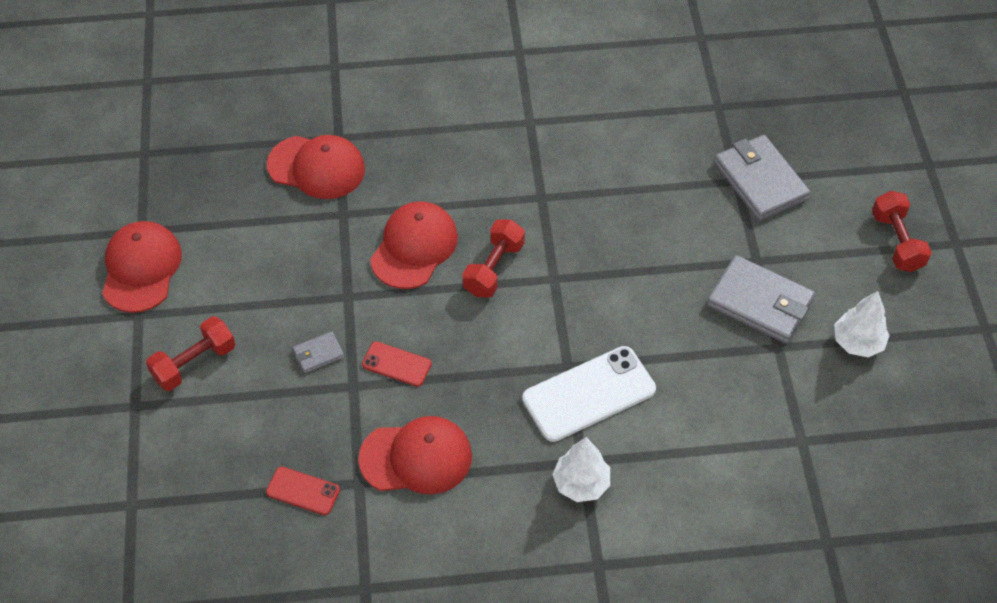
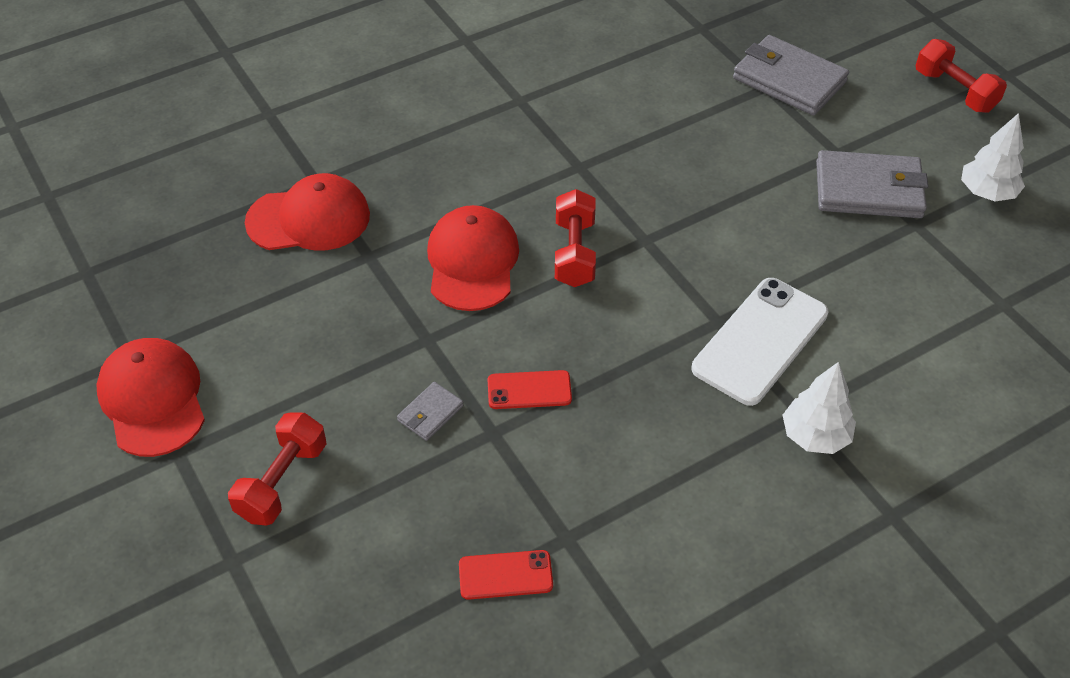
camera: 25 degrees left, 5 degrees down
red cap [358,416,472,494] -> none

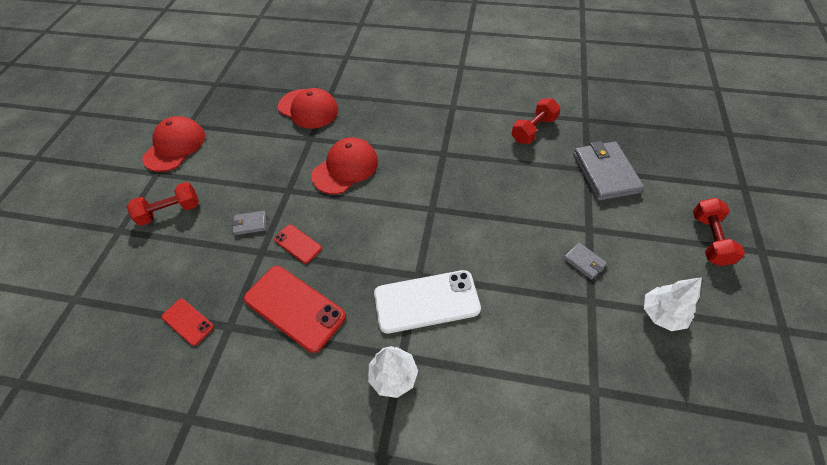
camera: 45 degrees right, 5 degrees up
red dumbbell [555,189,596,287] -> red dumbbell moved to [511,98,560,144]
grey wallet [816,150,928,218] -> grey wallet [564,242,607,280], size x0.47
none -> red phone [244,266,346,353]

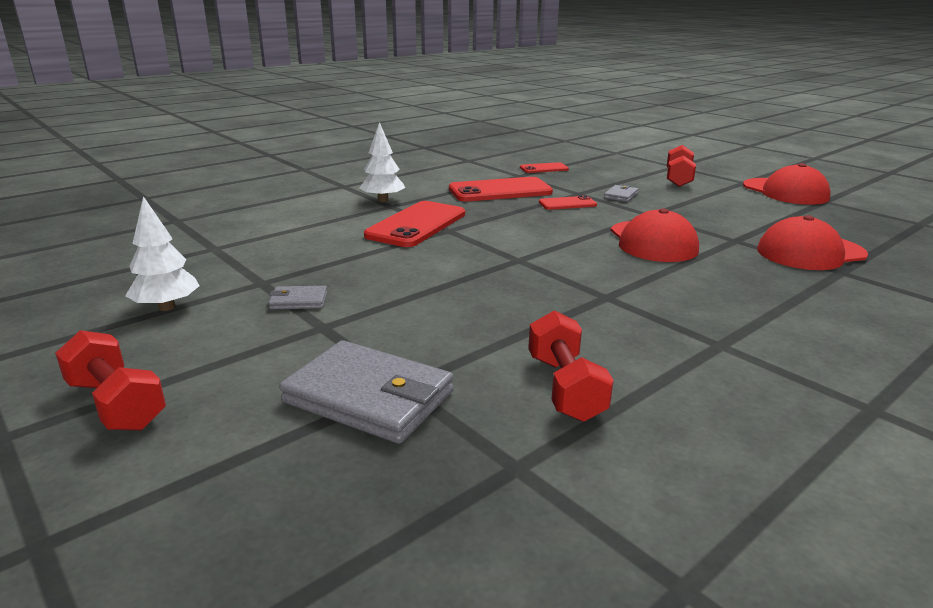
camera: 125 degrees right, 30 degrees down
white phone [374,270,481,334] -> red phone [364,201,465,247]

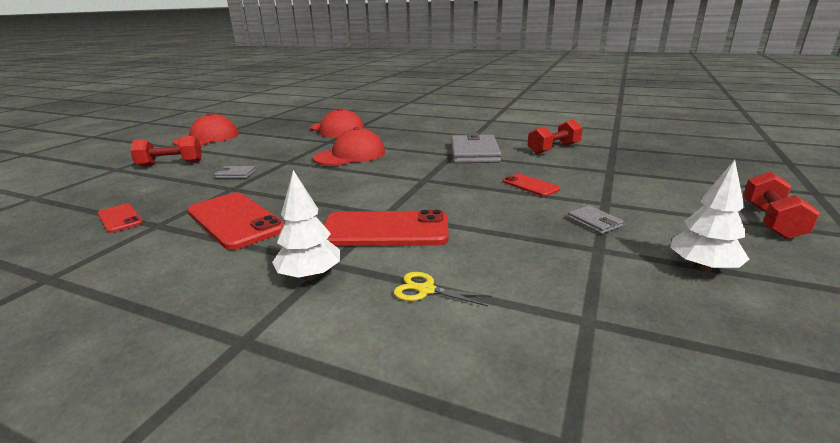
camera: 115 degrees left, 0 degrees up
grey wallet [279,340,454,444] -> grey wallet moved to [451,133,501,163]
red phone [539,195,597,210] -> red phone moved to [503,174,560,197]
none -> yellow scissors [394,272,492,306]

